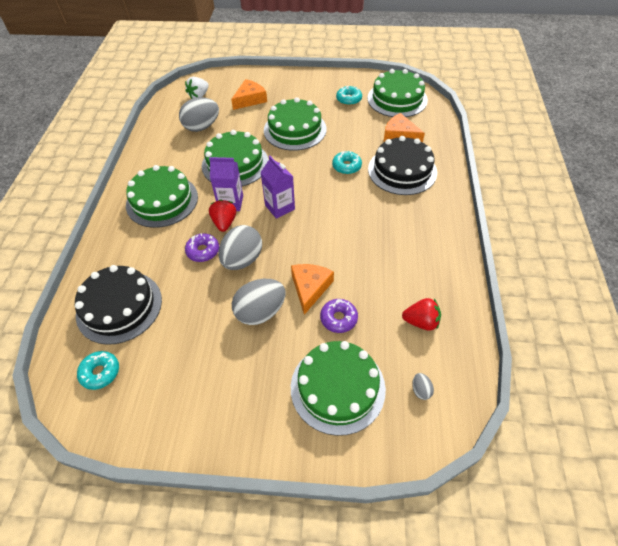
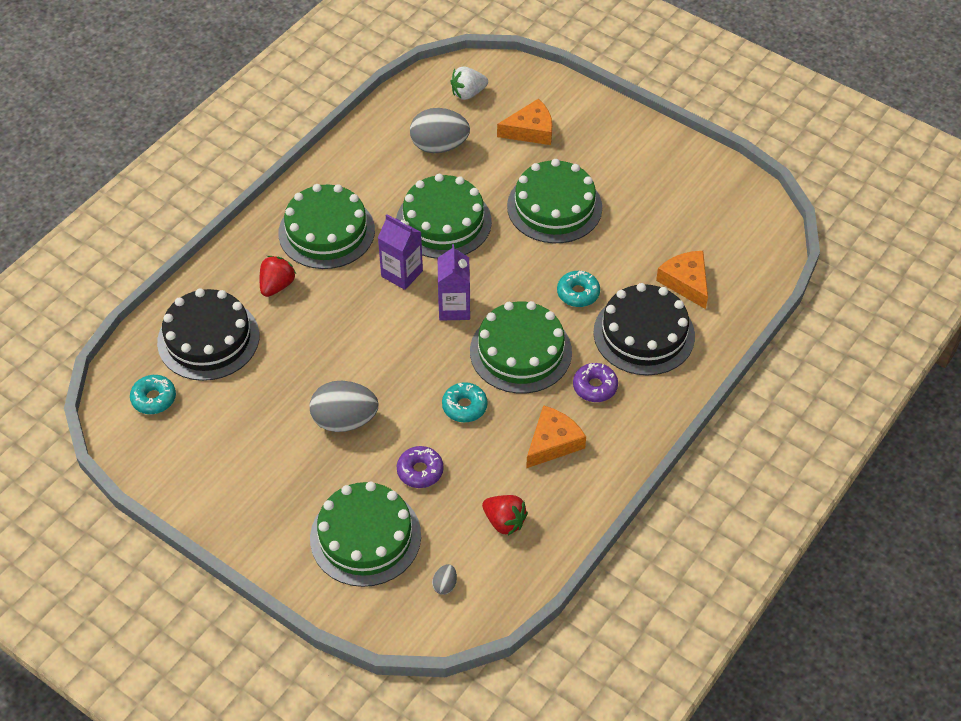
camera: 30 degrees right, 0 degrees up
purple donut [185,233,219,262] -> purple donut moved to [573,363,618,402]
red strawberry [209,199,236,232] -> red strawberry moved to [260,256,296,297]
grey egg [218,225,262,270] -> none
orange cheese [291,264,334,315] -> orange cheese moved to [526,405,586,468]
turquoise donut [336,86,362,105] -> turquoise donut moved to [442,382,488,422]
green cake [368,69,428,117] -> green cake moved to [470,301,572,394]

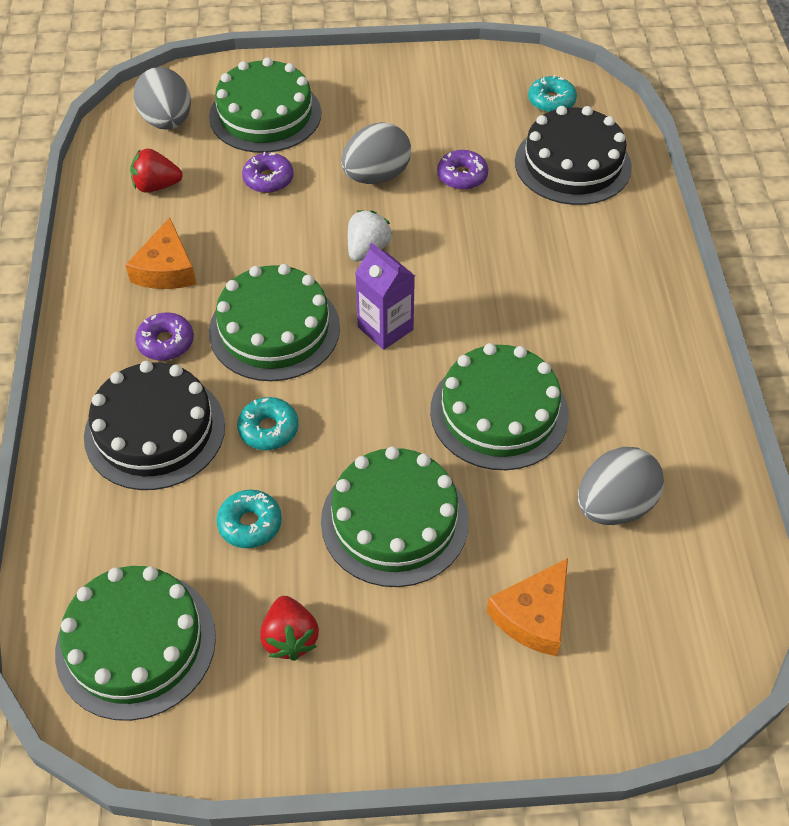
camera: 140 degrees right, 0 degrees up
red strawberry [260,256,296,297] -> red strawberry moved to [260,596,319,661]
green cake [278,184,375,269] -> green cake moved to [55,566,216,721]
purple carton [378,214,423,290] -> none
grey egg [432,564,457,595] -> grey egg [134,67,191,130], size x2.33
turquoise donut [442,382,488,422] -> turquoise donut moved to [217,490,282,548]
white strawberry [450,66,488,100] -> white strawberry moved to [348,210,392,262]
orange cheese [656,251,708,309] -> none
none -> purple donut [437,150,488,190]

